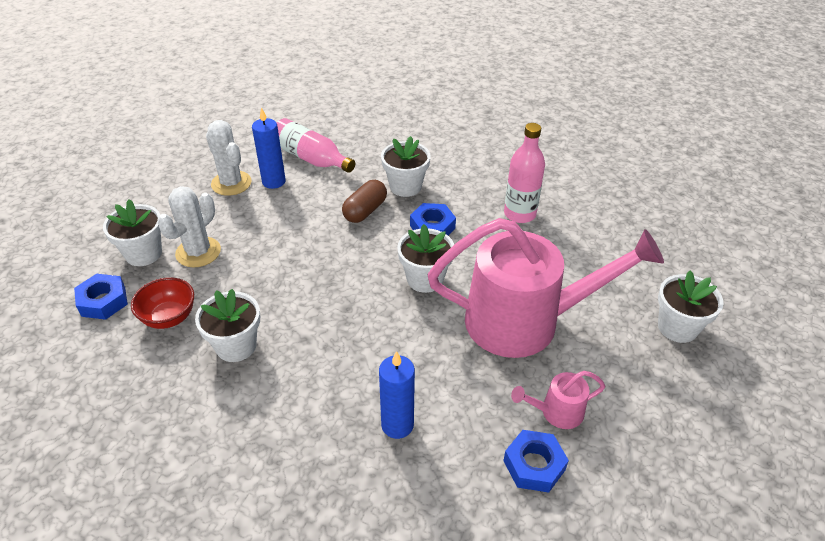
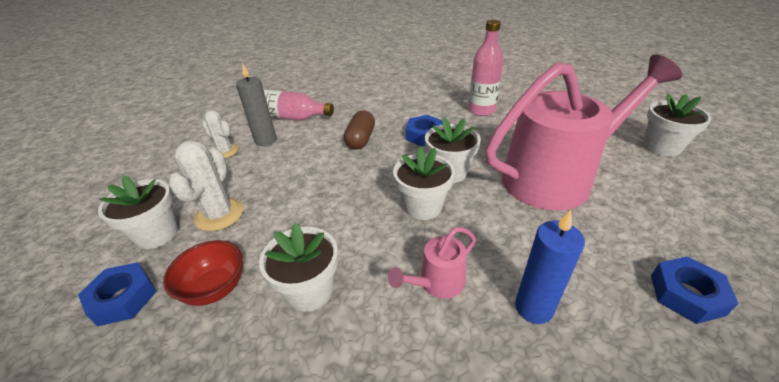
camera: 20 degrees left, 5 degrees down
white cactus [206,120,252,196] -> white cactus [202,110,238,158], size x0.65
blue candle [252,107,286,189] -> grey candle [236,63,277,146]
white flower pot [381,136,431,197] -> white flower pot moved to [393,147,455,220]
pink watering can [511,371,605,429] -> pink watering can moved to [388,227,476,299]

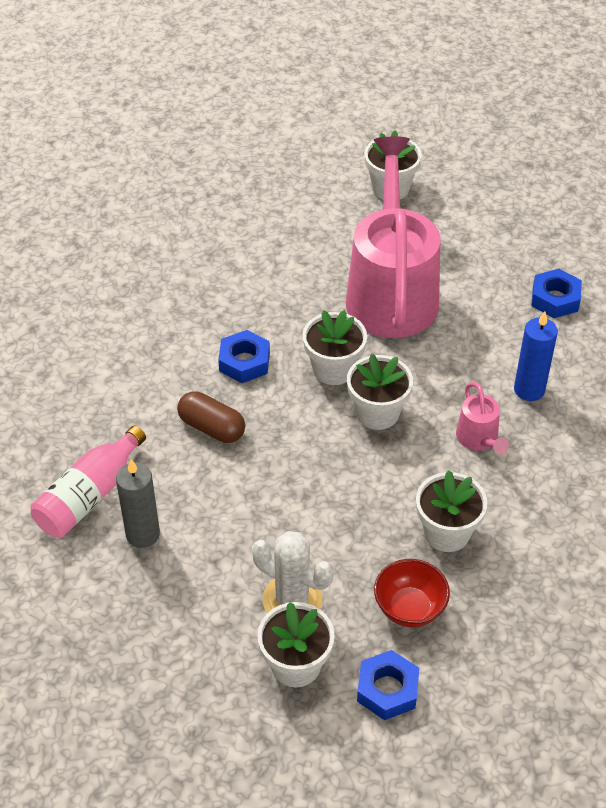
camera: 70 degrees left, 10 degrees up
white cactus [202,110,238,158] -> none
pink bottle [469,20,504,116] -> none

